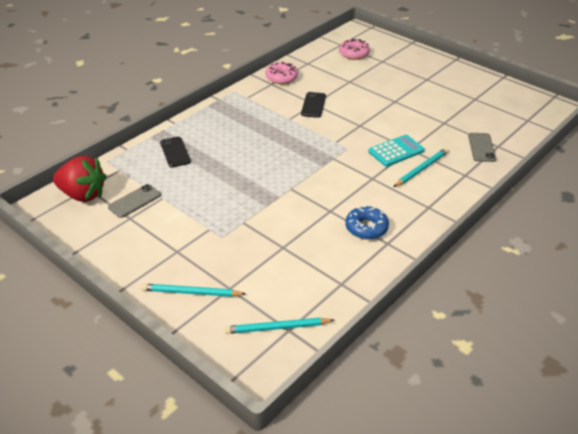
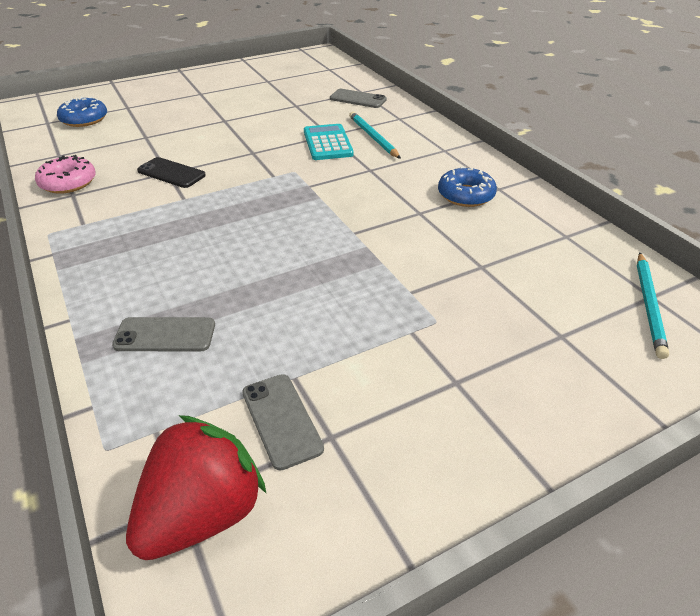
camera: 70 degrees left, 0 degrees up
turquoise pencil [141,284,246,297] -> none
black phone [160,137,191,167] -> grey phone [112,317,215,352]
pink donut [339,38,370,60] -> blue donut [57,96,107,127]

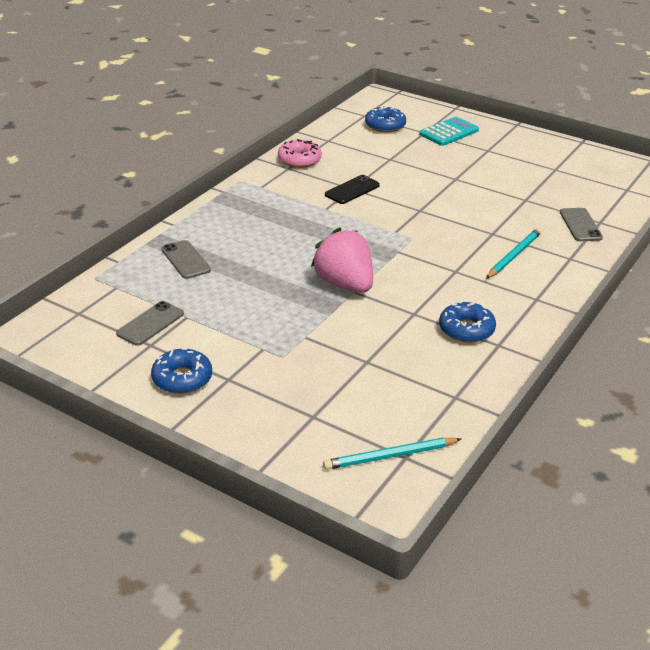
camera: 60 degrees right, 5 degrees down
red strawberry [126,415,267,560] -> none
black phone [137,157,206,188] -> black phone turned 45 degrees clockwise [325,175,380,204]
turquoise calculator [304,124,354,160] -> turquoise calculator moved to [419,117,479,146]
none -> blue donut [151,348,212,394]
none -> pink strawberry [311,227,373,293]

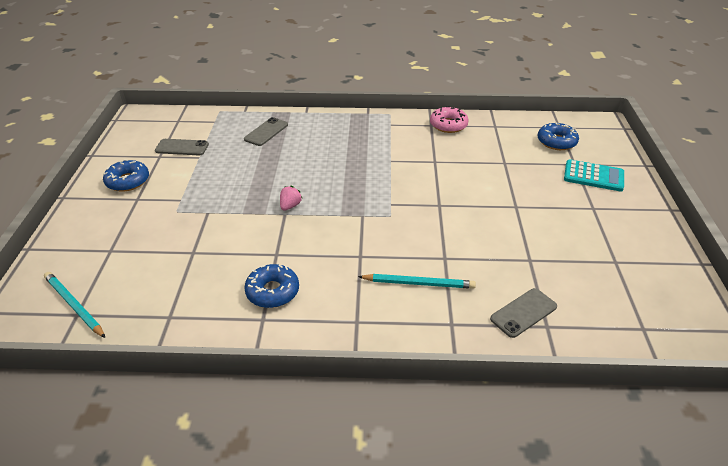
camera: 60 degrees right, 5 degrees up
pink strawberry [311,227,373,293] -> pink strawberry [280,186,303,211], size x0.44
black phone [325,175,380,204] -> none

